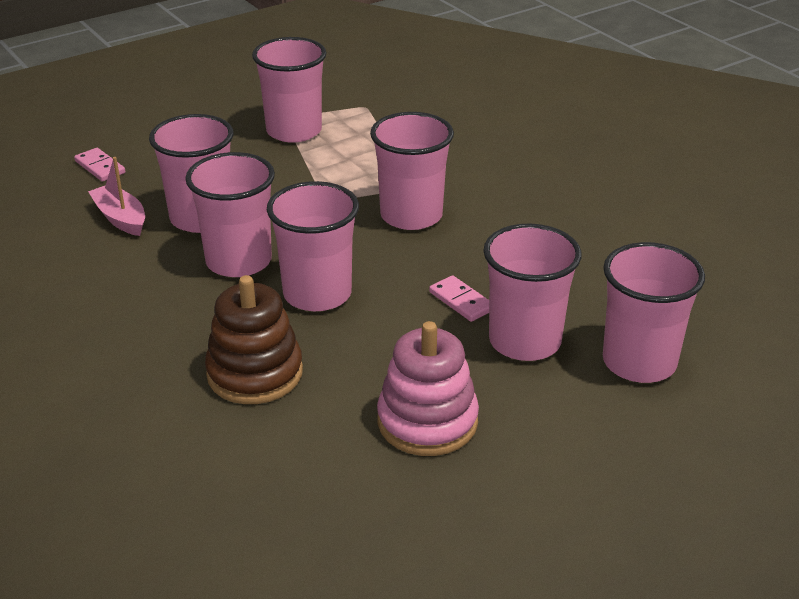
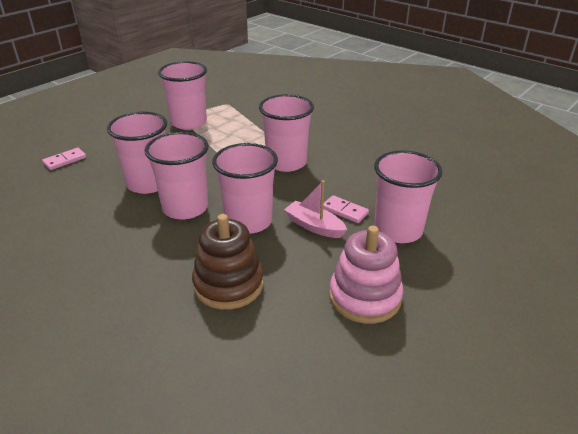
camera: 15 degrees left, 0 degrees up
pink domino [74,148,125,182] -> pink domino turned 75 degrees counterclockwise [42,148,86,170]
pink boat [88,157,145,236] -> pink boat moved to [284,180,347,238]
pink cup [603,242,705,383] -> none

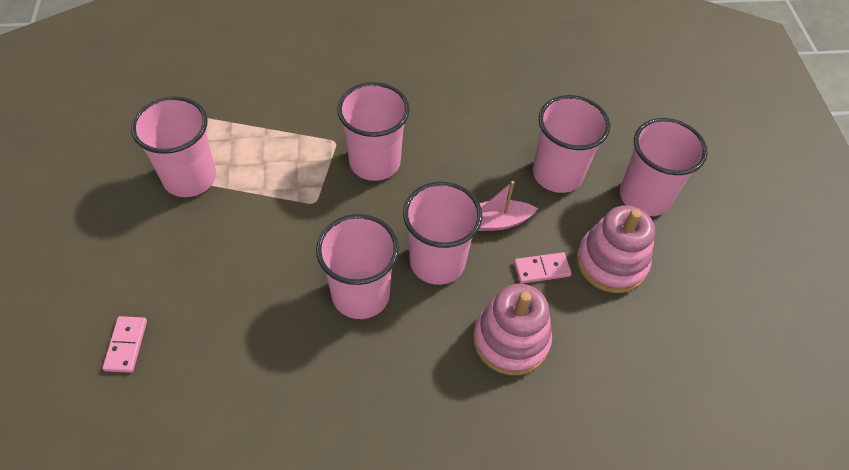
camera: 50 degrees left, 20 degrees up
pink cup [107,112,167,194] -> pink cup moved to [620,118,708,216]
brown stacking toy [192,214,264,310] -> pink stacking toy [473,284,552,375]
pink domino [323,195,369,223] -> pink domino moved to [514,252,572,284]

